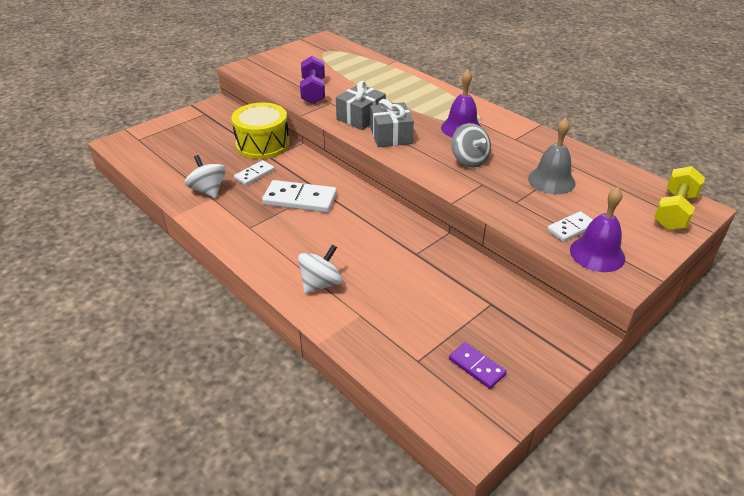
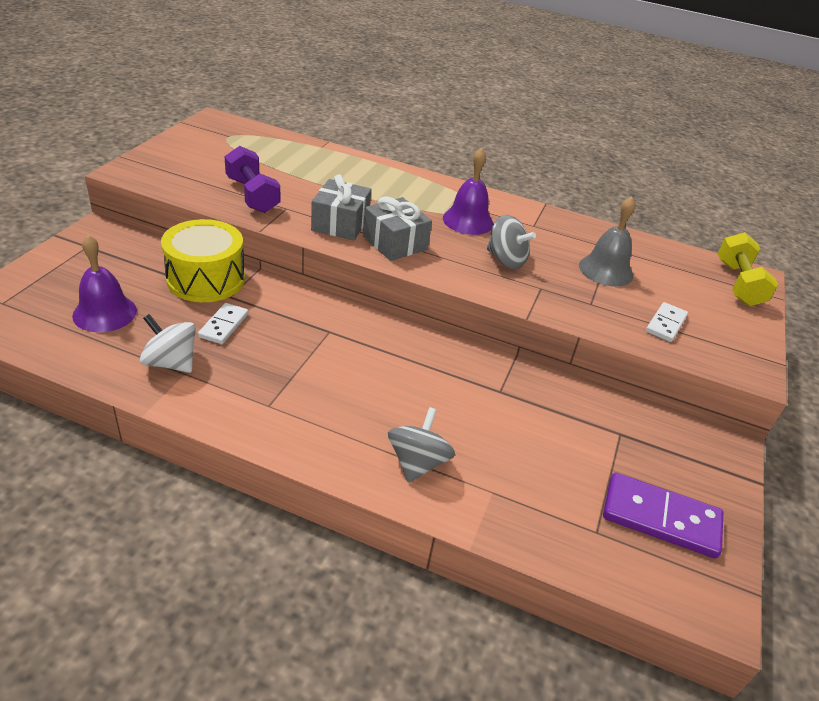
camera: 30 degrees left, 0 degrees up
white domino [262,180,337,213] -> none
white spinning top [298,244,343,294] -> grey spinning top [388,407,455,483]
purple domino [449,342,507,389] -> purple domino [603,473,723,559], size x1.71
purple bell [570,187,625,272] -> purple bell moved to [72,235,137,332]

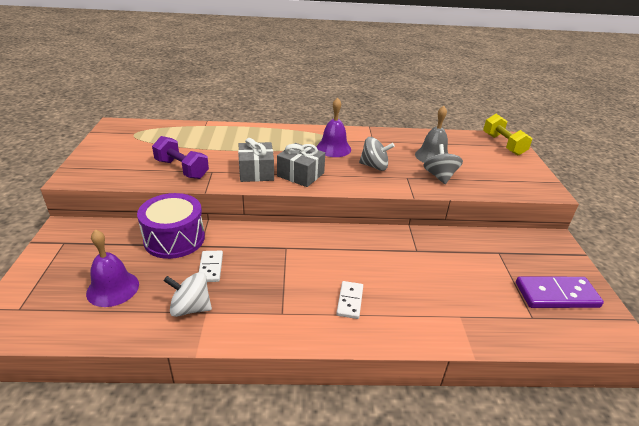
camera: 20 degrees left, 5 degrees down
yellow drum [161,219,245,302] -> purple drum [137,193,205,259]
grey spinning top [388,407,455,483] -> grey spinning top moved to [424,144,463,184]
white domino [646,302,688,342] -> white domino moved to [336,281,363,319]

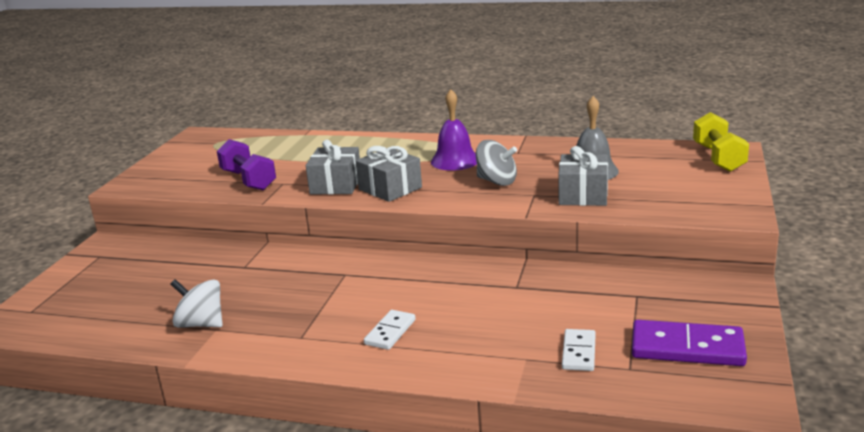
camera: 20 degrees right, 10 degrees down
purple bell [86,229,139,307] -> none
purple drum [137,193,205,259] -> none
white domino [199,251,223,282] -> white domino moved to [562,329,596,371]
grey spinning top [424,144,463,184] -> grey gift [558,146,608,206]

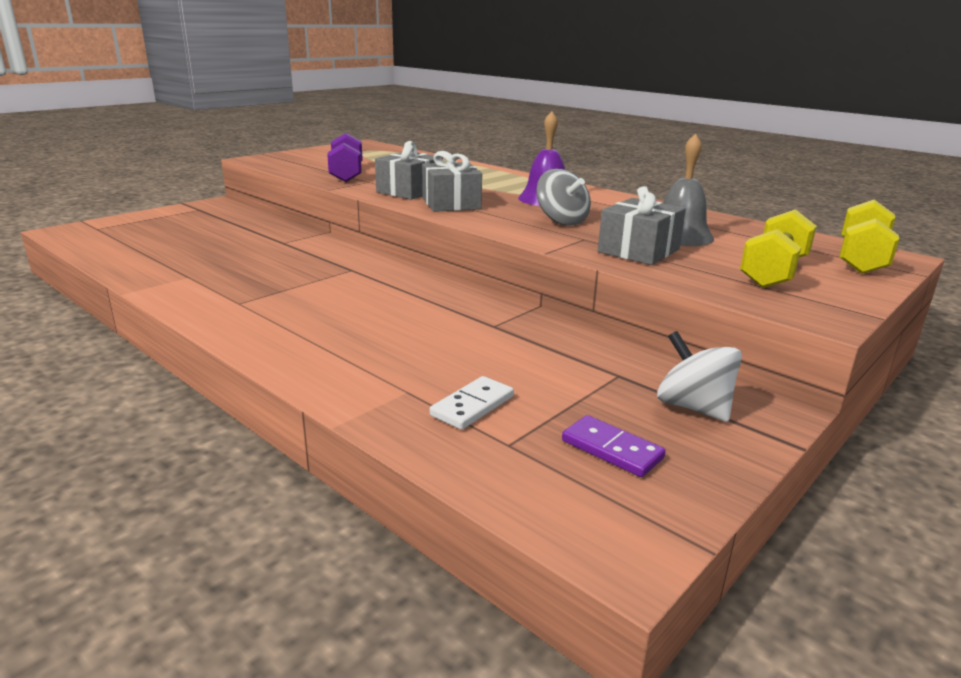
camera: 25 degrees right, 0 degrees up
white spinning top [171,279,223,328] -> white spinning top moved to [657,331,742,422]
white domino [364,310,416,350] -> none
purple domino [632,320,747,366] -> purple domino [562,415,666,477], size x0.58
none -> yellow dumbbell [740,209,817,288]

